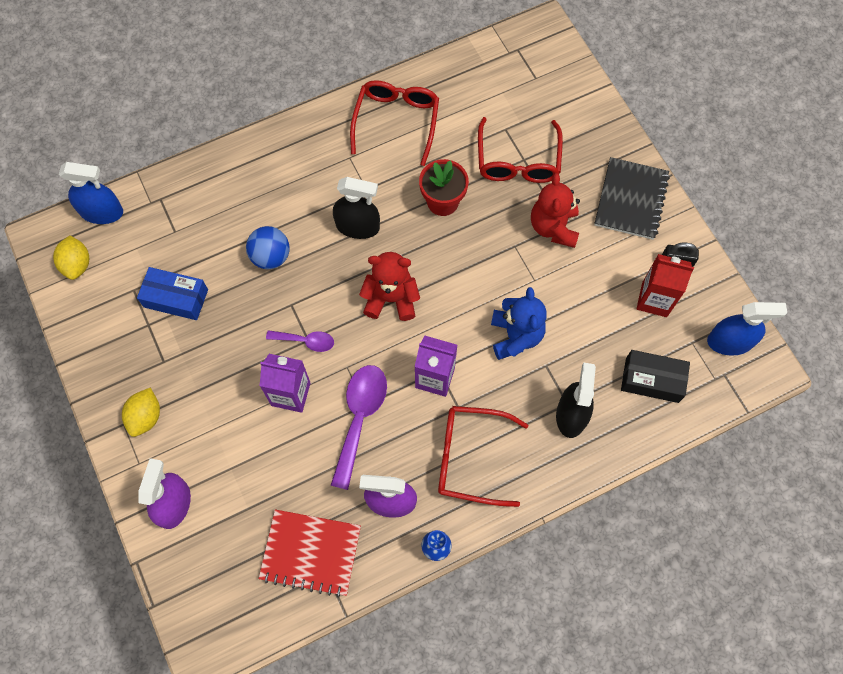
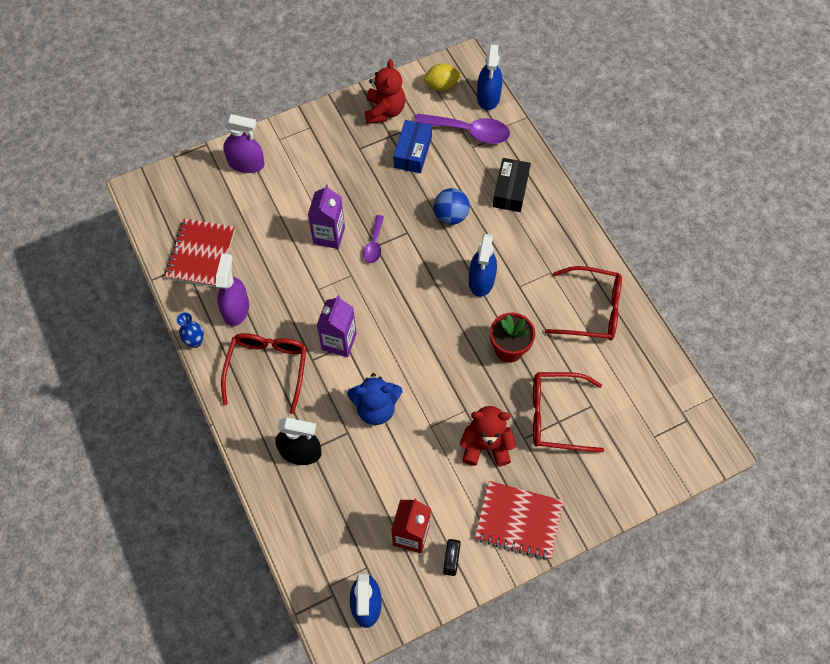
camera: 90 degrees right, 5 degrees down
yellow lemon [122,388,160,437] -> none
purple spoon [330,365,387,490] -> purple spoon moved to [414,114,510,144]
black spray bottle [333,177,380,239] -> blue spray bottle [469,234,497,297]
red teddy bear [359,252,420,321] -> red teddy bear moved to [365,59,405,124]
black notebook [594,157,670,240] -> red notebook [475,481,564,560]
black box [621,350,690,403] -> black box moved to [493,158,531,212]

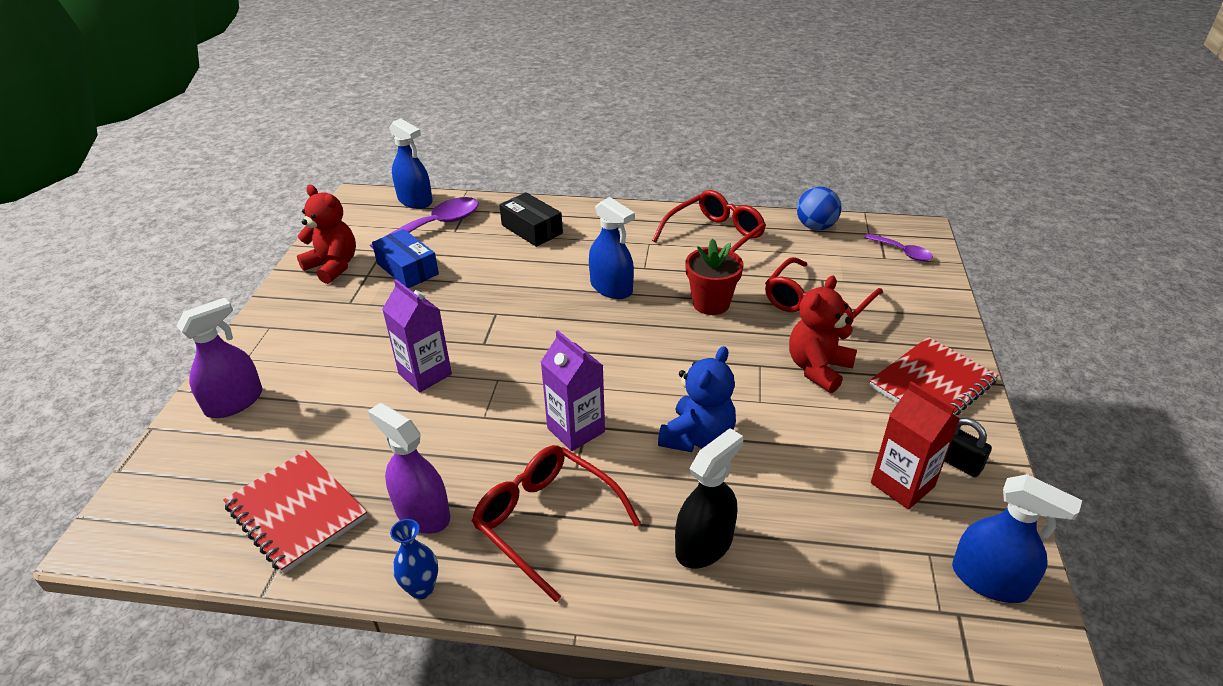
camera: 55 degrees left, 25 degrees down
purple spoon [363,215,384,263] -> purple spoon moved to [865,234,933,261]
yellow lemon [424,63,461,91] -> none
blue ball [434,188,470,225] -> blue ball moved to [797,187,841,230]

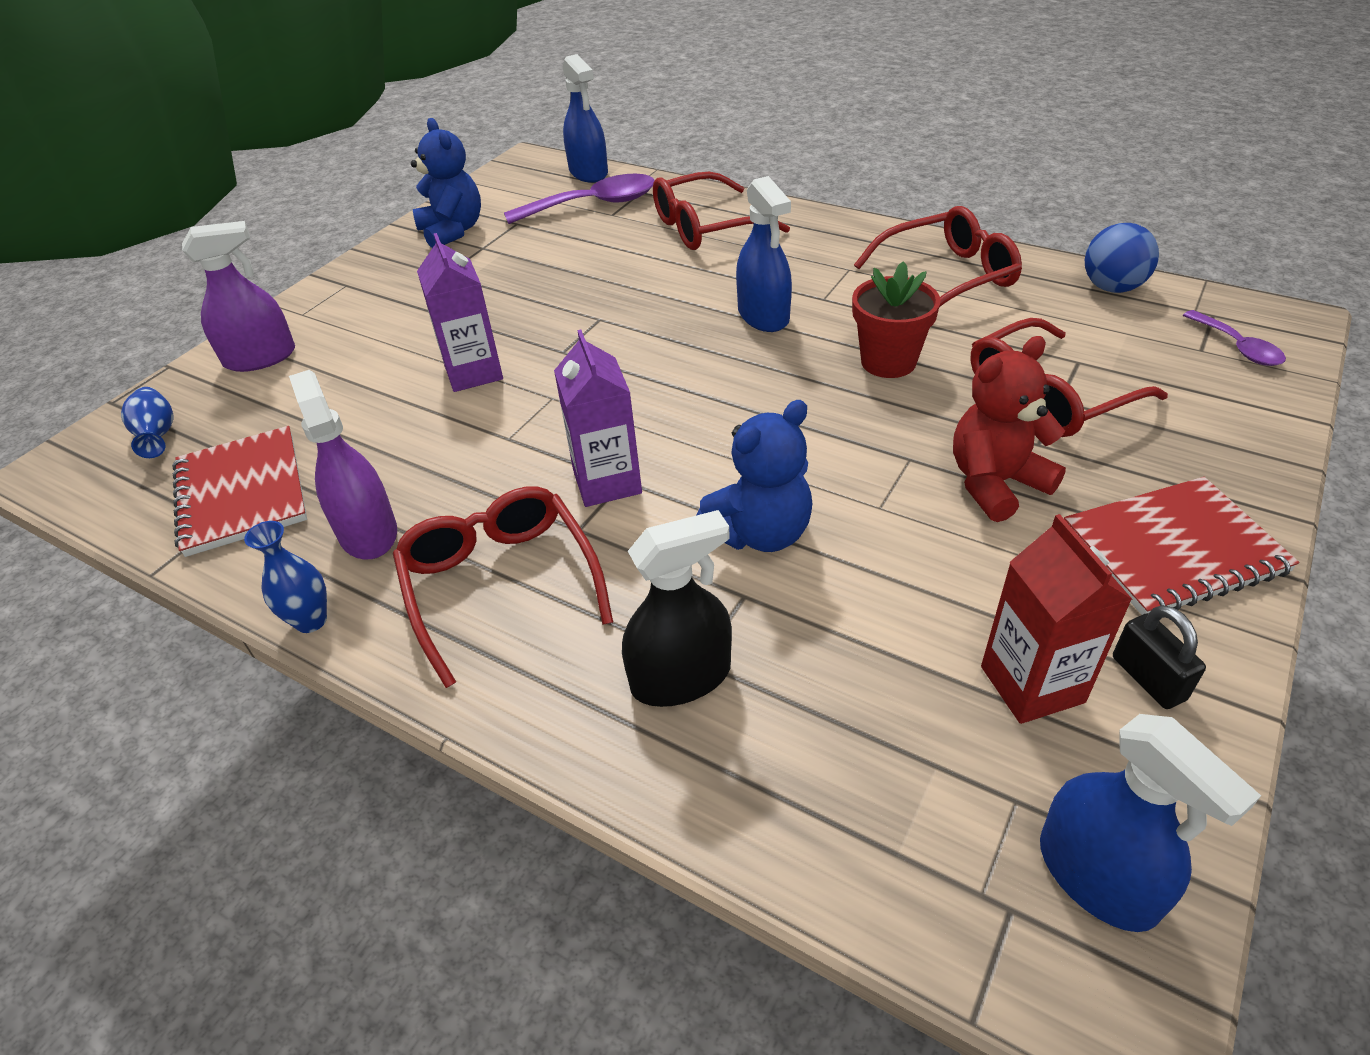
camera: 25 degrees right, 5 degrees up
red teddy bear [297,185,356,284] -> blue teddy bear [411,118,481,248]
blue box [372,229,439,288] -> none
black box [499,192,563,247] -> red glasses [653,172,790,250]
none -> blue vase [121,387,174,458]

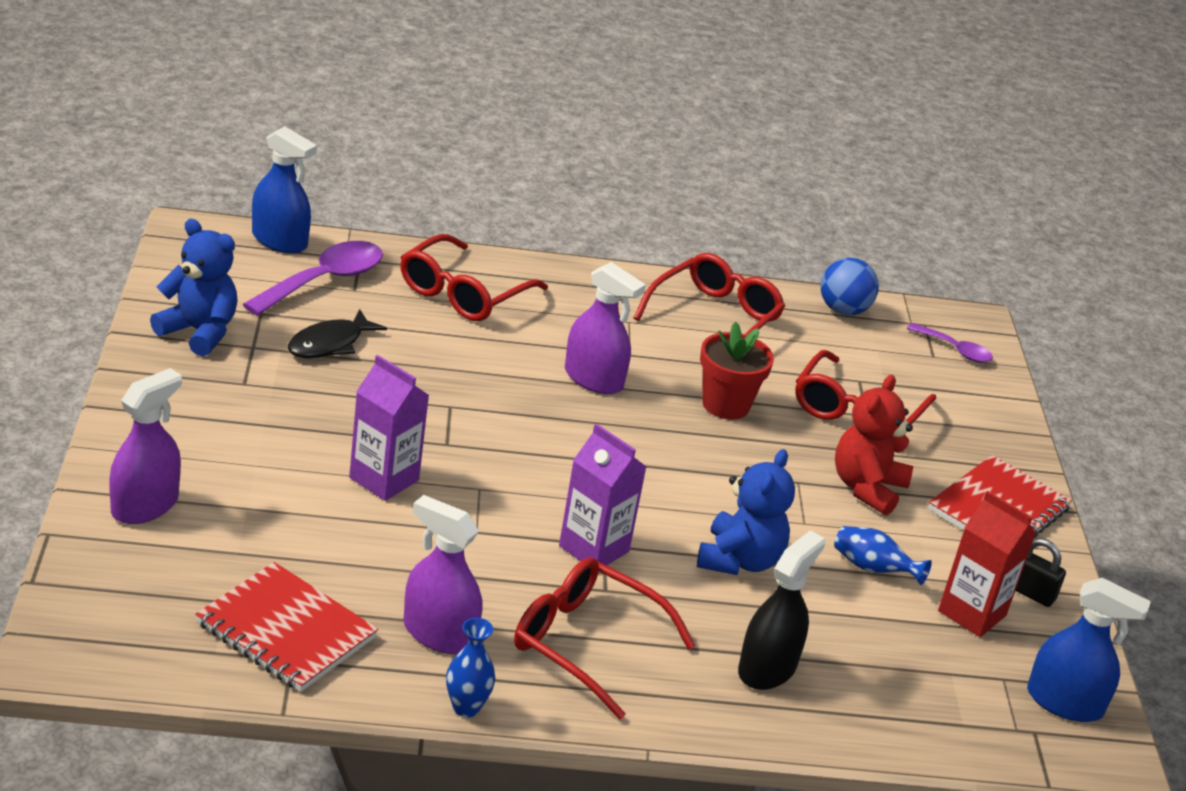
camera: 40 degrees left, 10 degrees down
blue vase [121,387,174,458] -> blue vase moved to [834,526,932,585]
blue spray bottle [736,176,792,332] -> purple spray bottle [565,262,646,394]
none -> black fish [288,309,387,358]

